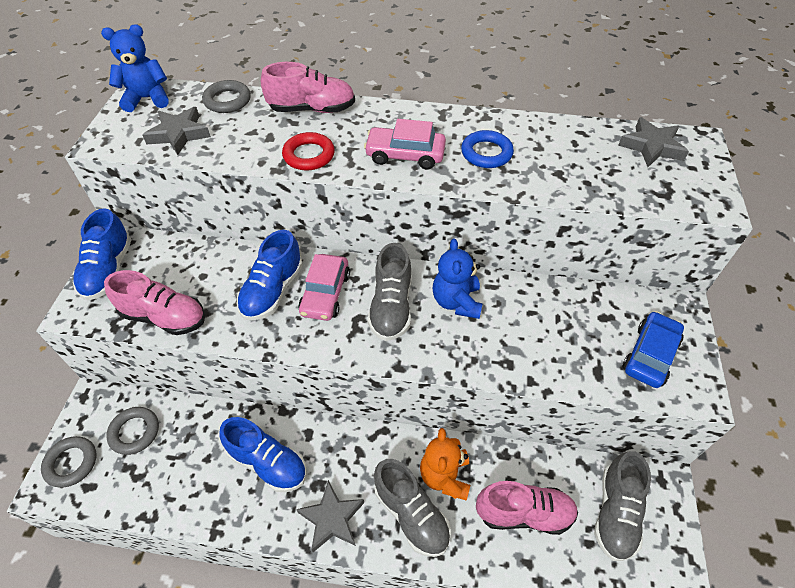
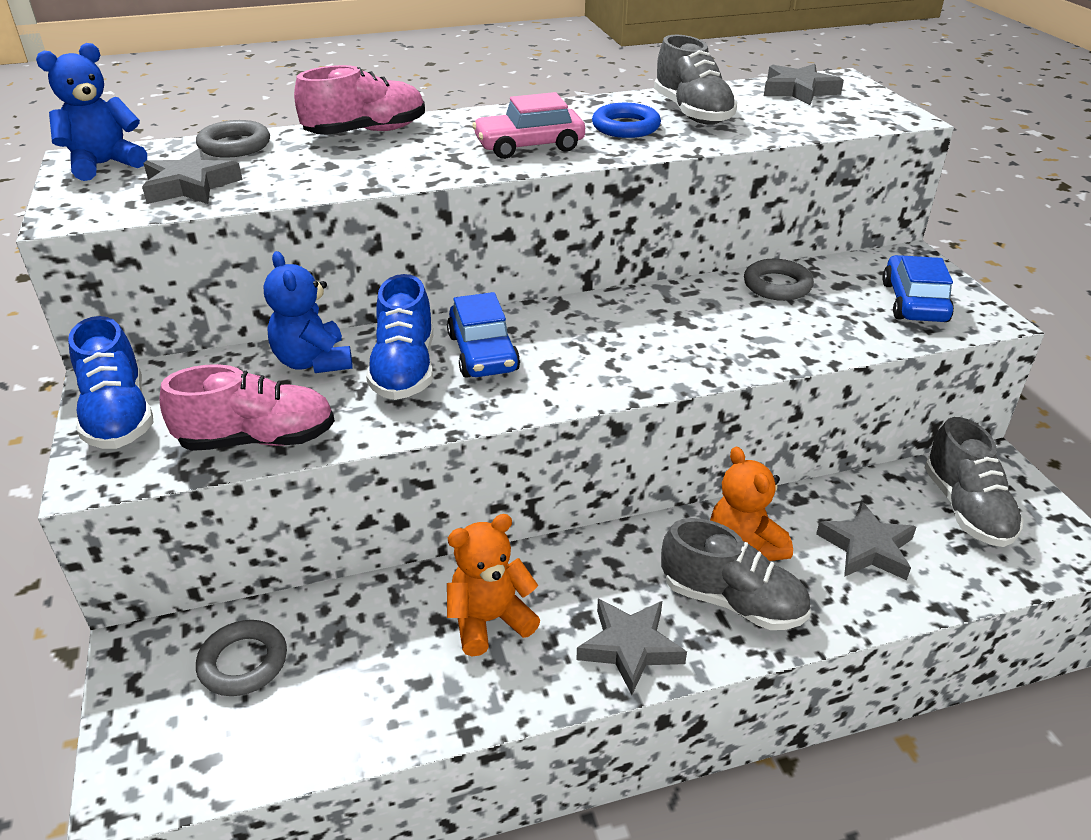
camera: 25 degrees left, 15 degrees down
grey ring [41,436,97,488] -> grey ring moved to [744,259,814,301]
blue shoe [219,417,306,492] -> orange teddy bear [447,514,540,657]
red ring [282,132,335,170] -> none
pink car [298,254,350,321] -> blue car [447,292,520,378]
grey shoe [367,243,411,341] -> grey shoe moved to [654,34,737,125]
blue teddy bear [433,238,483,319] -> blue teddy bear moved to [264,251,353,373]
pink shoe [476,481,578,535] -> grey star [816,501,916,580]

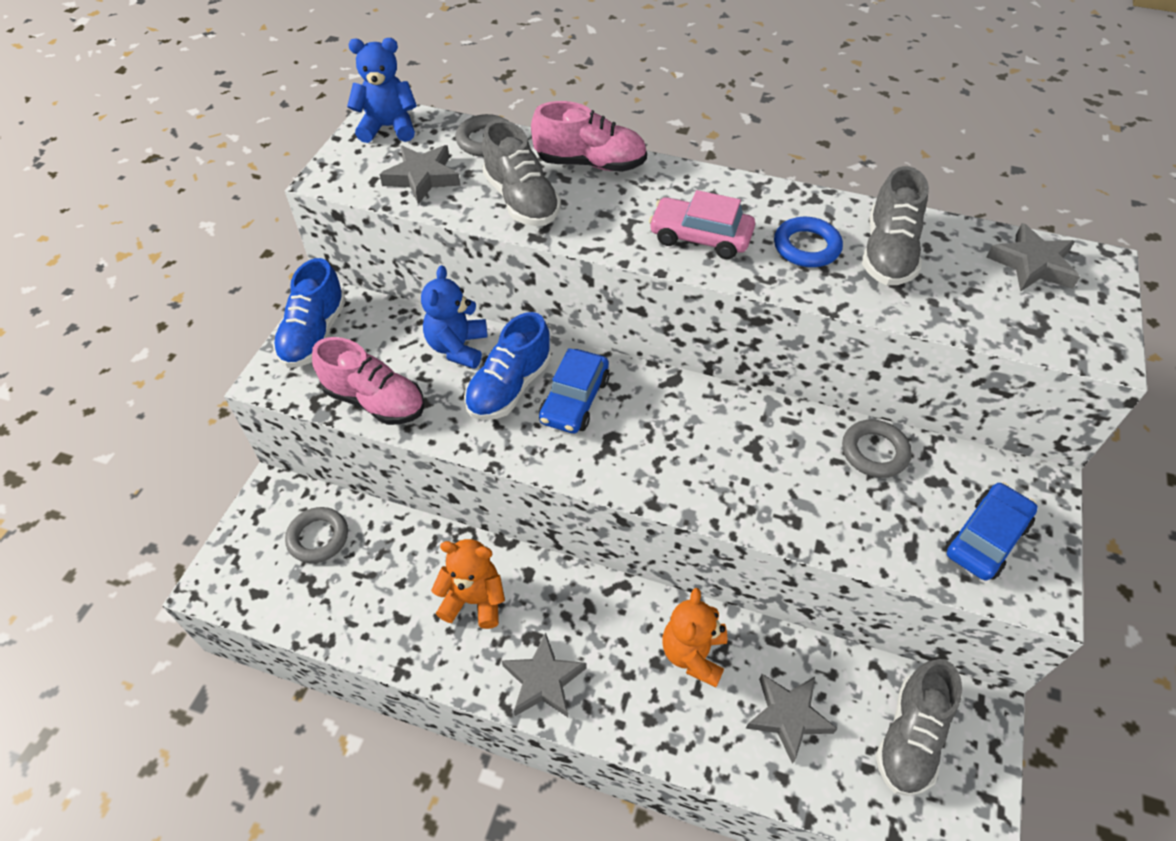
camera: 35 degrees right, 15 degrees up
grey shoe [661,518,811,630] -> grey shoe moved to [482,120,561,226]

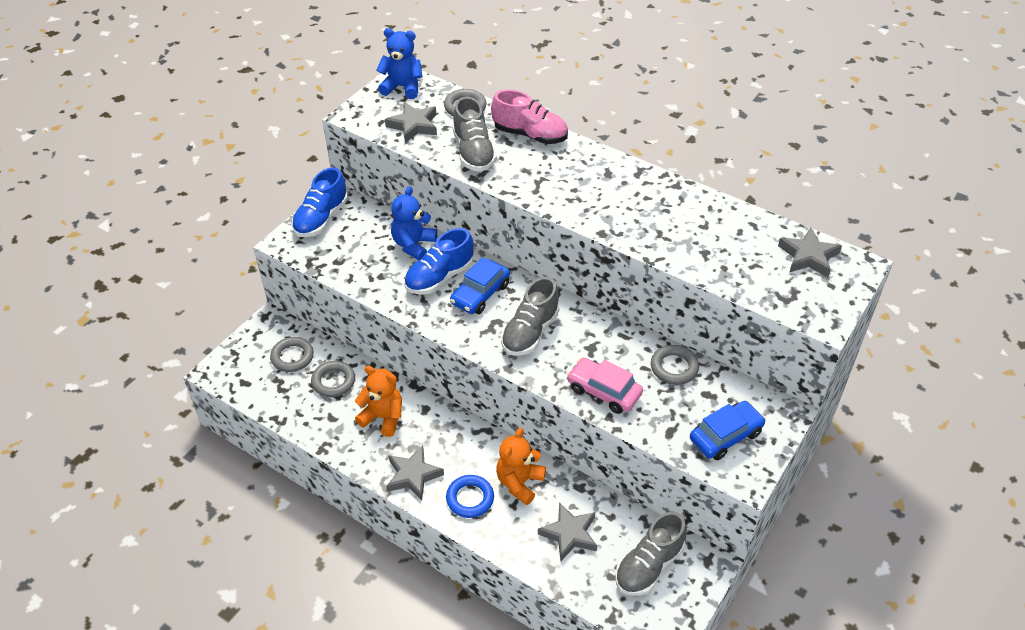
camera: 15 degrees right, 5 degrees down
pink shoe [312,337,424,425] -> none
pink car [649,190,755,259] -> pink car moved to [567,358,643,414]
blue ring [774,217,843,267] -> blue ring moved to [446,475,494,518]
grey shoe [862,166,929,285] -> grey shoe moved to [501,277,559,356]
none -> grey ring [311,361,355,397]

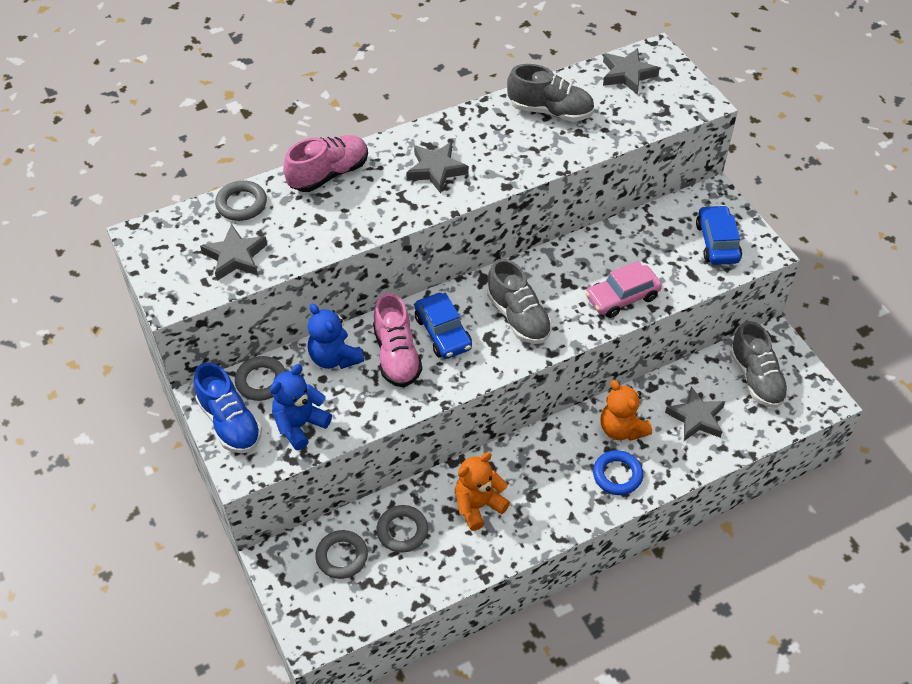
camera: 60 degrees left, 5 degrees up
blue teddy bear [376,28,423,99] -> blue teddy bear moved to [270,364,332,450]
grey star [387,446,444,500] -> grey star moved to [406,142,469,194]
blue shoe [404,228,474,295] -> pink shoe [373,293,422,387]
grey shoe [453,97,497,172] -> grey shoe moved to [507,64,594,122]
grey ring [651,345,699,385] -> grey ring moved to [235,356,286,401]

